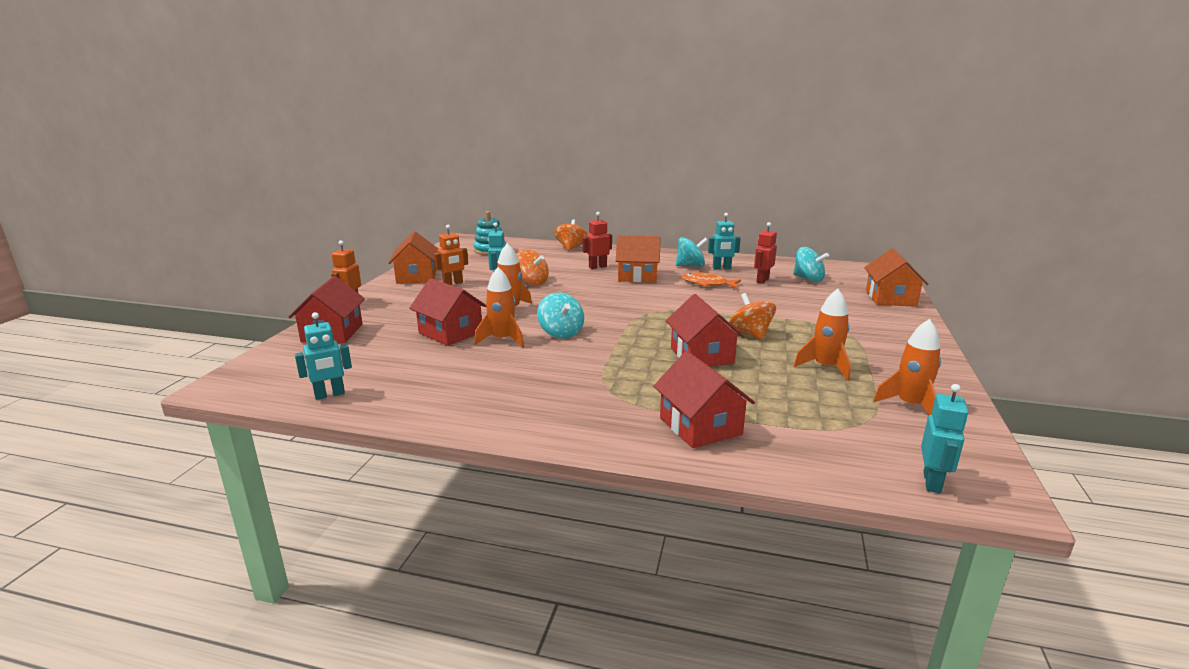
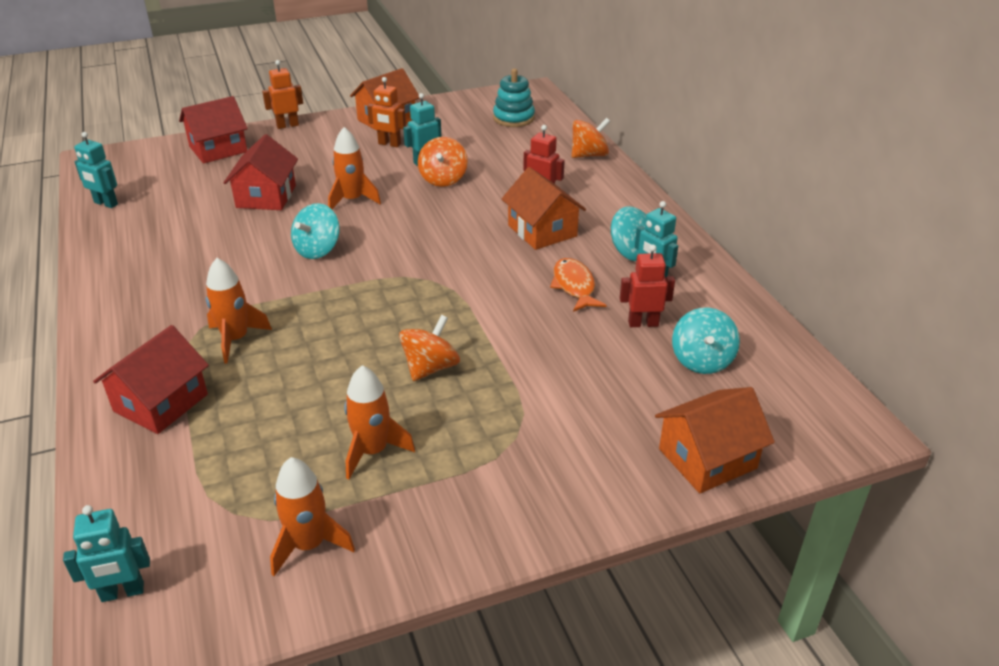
camera: 55 degrees right, 15 degrees up
orange rocket [474,267,524,348] -> orange rocket moved to [206,258,272,363]
red house [666,294,744,367] -> none

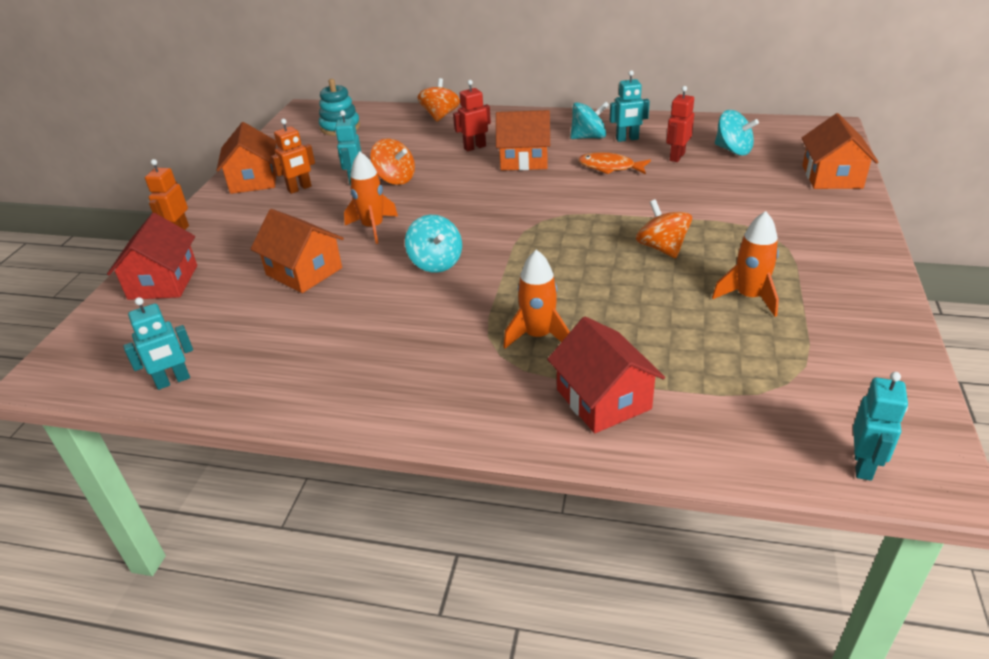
camera: 55 degrees left, 0 degrees up
red house [223,134,298,210] -> orange house [251,209,344,293]
orange rocket [270,457,355,576] -> none

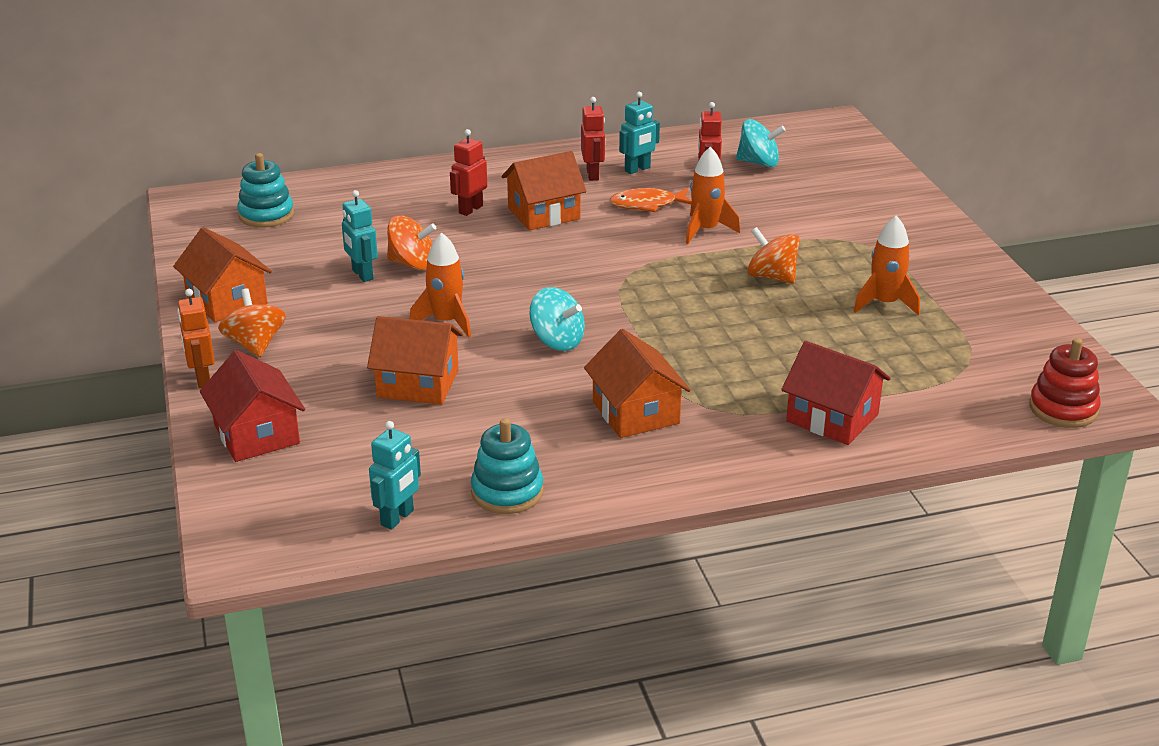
camera: 30 degrees left, 5 degrees down
orange robot [271,119,315,194] -> none
orange spinning top [418,78,460,122] -> orange spinning top moved to [218,288,286,357]
orange rocket [503,250,570,349] -> orange rocket moved to [686,147,740,244]
turquoise spinning top [570,101,609,139] -> red robot [581,97,605,181]
orange house [802,113,878,189] -> orange house moved to [584,329,691,438]
turquoise robot [853,372,908,481] -> red stacking toy [1029,338,1101,428]
none -> turquoise stacking toy [471,418,543,514]

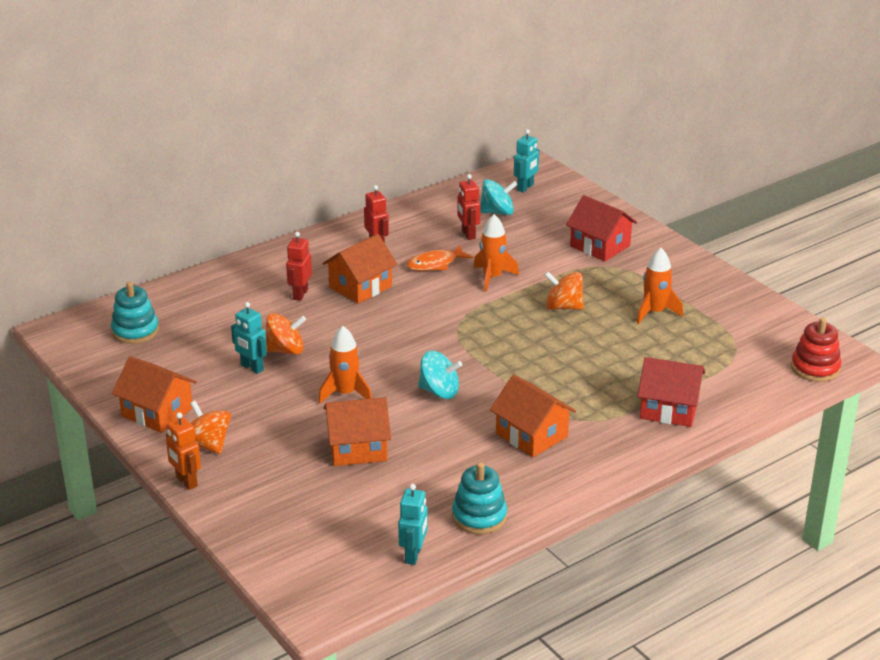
camera: 20 degrees left, 0 degrees up
red house [200,350,305,462] -> red house moved to [566,195,637,261]
turquoise robot [619,92,660,174] -> turquoise robot moved to [514,129,539,192]

